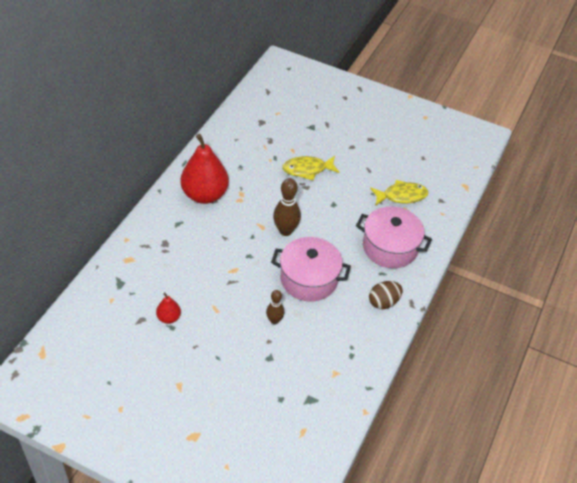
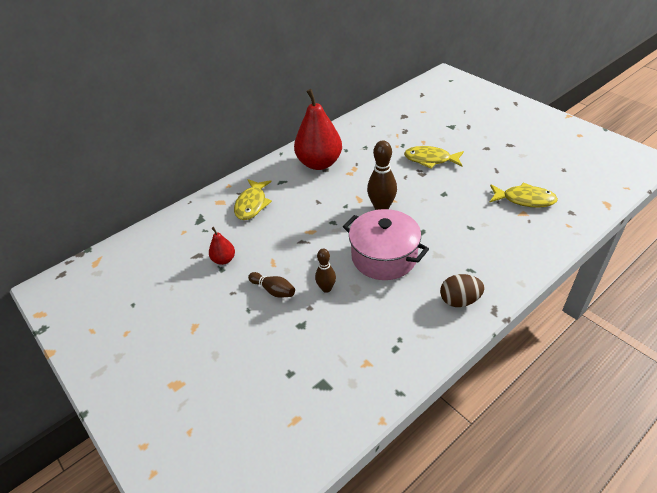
camera: 30 degrees right, 5 degrees down
pink pot [356,207,432,268] -> none
none -> yellow fish [234,179,272,220]
none -> brown bowling pin [248,272,295,298]

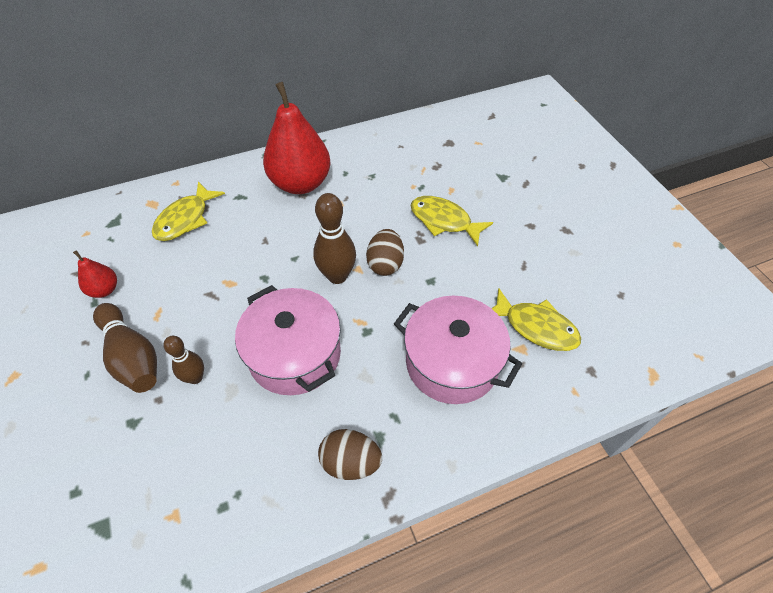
camera: 15 degrees right, 10 degrees up
brown bowling pin [248,272,295,298] -> brown bowling pin [93,303,157,393], size x1.63
none -> brown egg [366,229,404,276]
none -> pink pot [394,296,522,404]

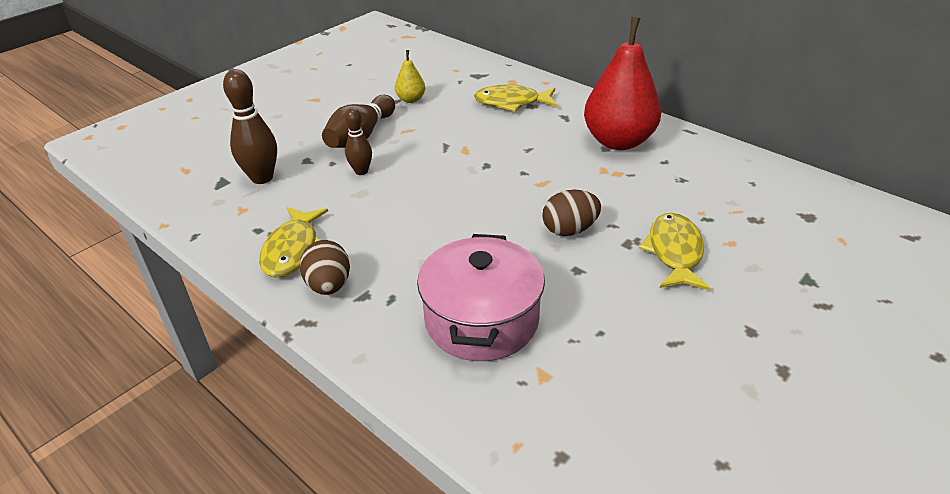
camera: 65 degrees right, 15 degrees down
red pear [73,250,117,298] -> yellow pear [395,50,425,103]
pink pot [235,285,341,395] -> none
brown bowling pin [313,193,356,284] -> brown bowling pin moved to [223,69,277,184]
yellow fish [491,288,581,351] -> yellow fish moved to [259,207,328,277]

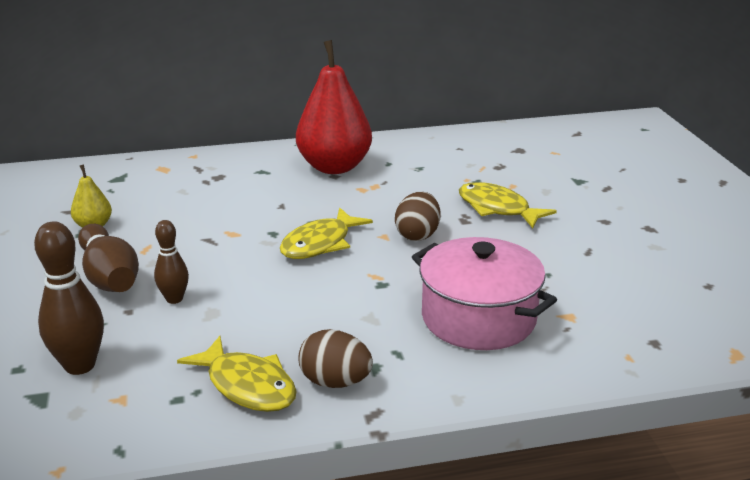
camera: 55 degrees left, 10 degrees down
yellow fish [474,85,557,112] -> yellow fish moved to [280,208,373,259]

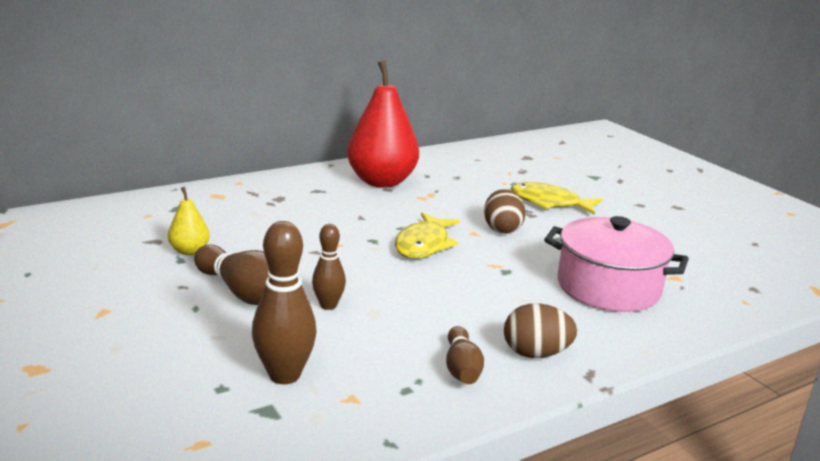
camera: 20 degrees left, 5 degrees down
yellow fish [177,336,296,412] -> brown bowling pin [446,326,484,384]

